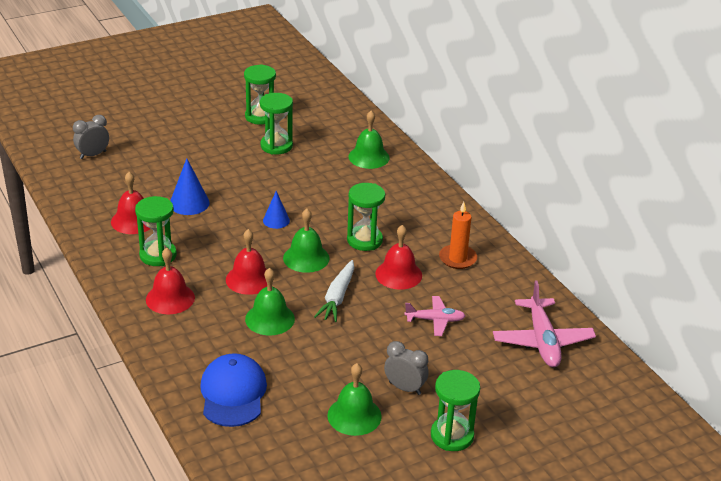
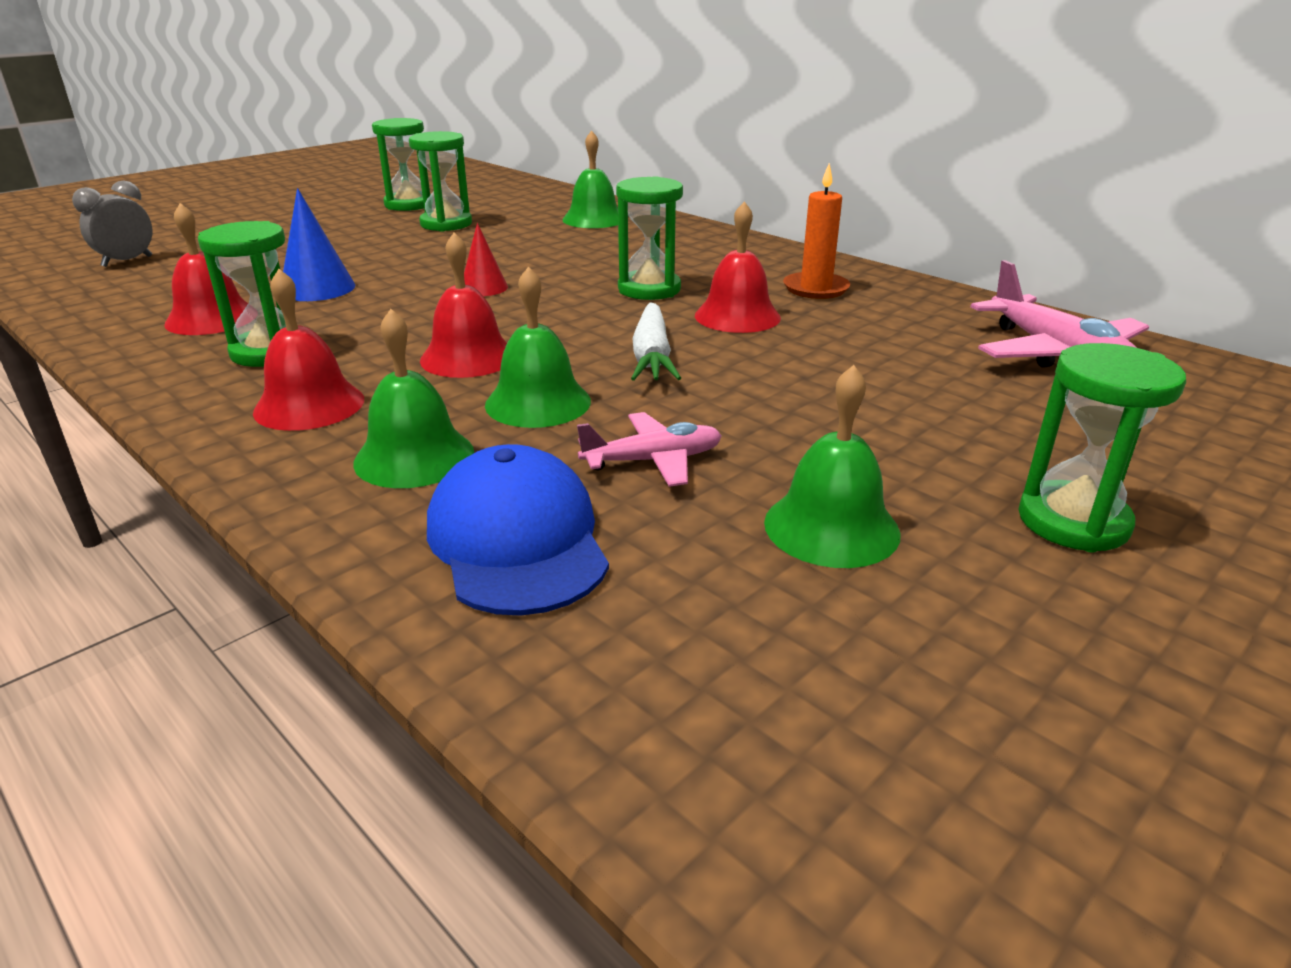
camera: 15 degrees left, 5 degrees down
blue cone [263,191,290,229] -> red cone [464,223,508,296]
green bell [283,209,330,273] -> green bell moved to [353,309,474,488]
grey clock [384,341,429,395] -> none
pink plane [404,296,466,336] -> pink plane moved to [577,412,722,487]

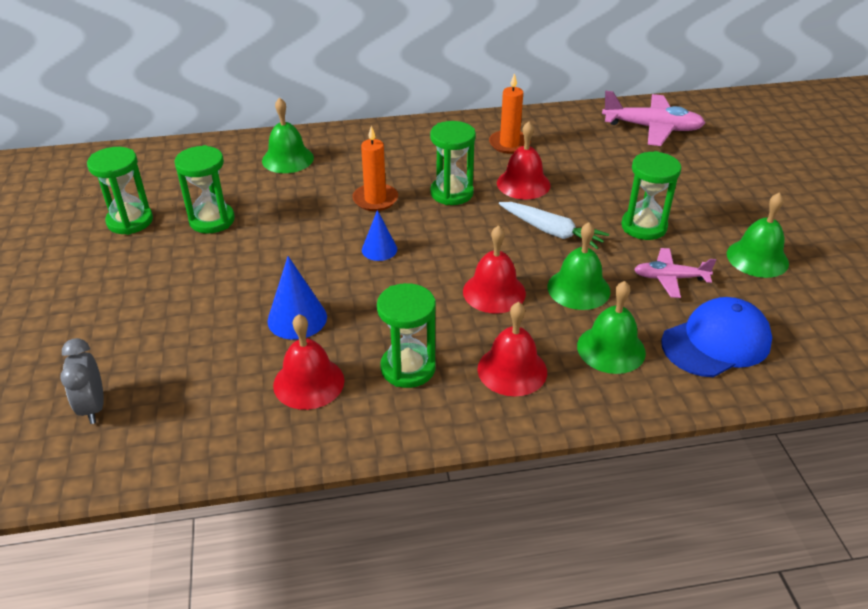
camera: 55 degrees left, 10 degrees up
blue cap [427,444,609,616] -> blue cap turned 135 degrees clockwise [661,297,772,377]
red cone [464,223,508,296] -> blue cone [362,210,397,261]
pink plane [577,412,722,487] -> pink plane turned 105 degrees counterclockwise [634,248,716,298]
green hourglass [1019,343,1186,553] -> green hourglass moved to [621,151,681,240]
none -> orange candle [352,126,398,211]

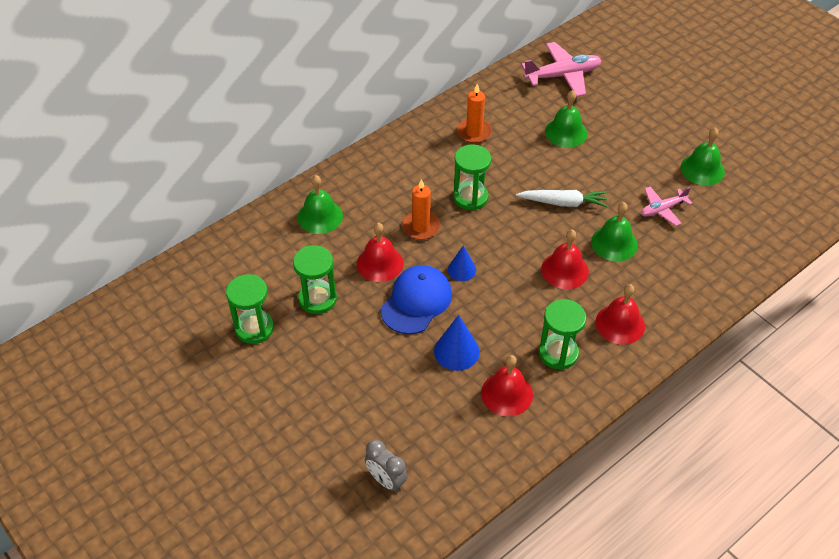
camera: 30 degrees left, 10 degrees up
red bell [497,121,550,199] -> red bell moved to [357,223,404,282]
green bell [577,281,646,374] -> green bell moved to [545,90,587,148]
green hourglass [621,151,681,240] -> none
blue cap [661,297,772,377] -> blue cap moved to [380,265,452,334]

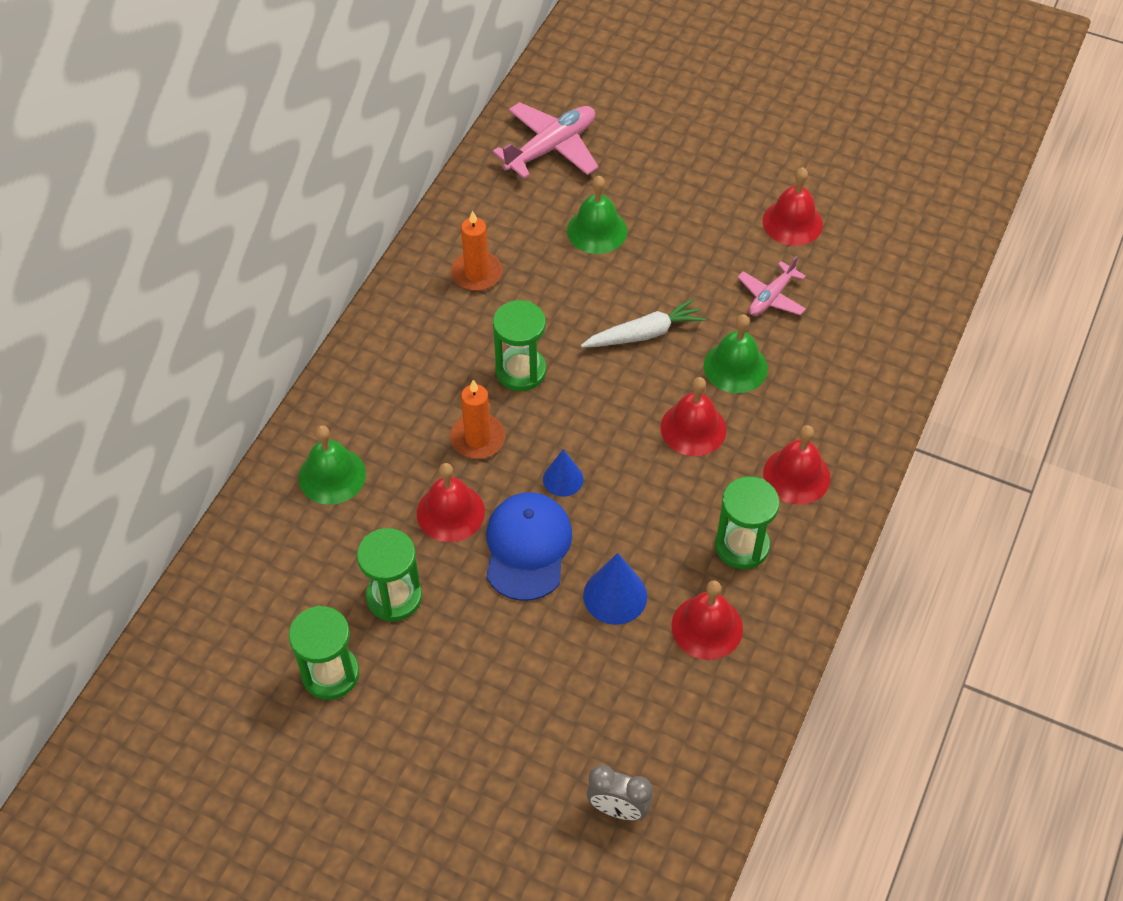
camera: 25 degrees left, 5 degrees up
green bell [681,127,725,186] -> red bell [763,167,823,246]

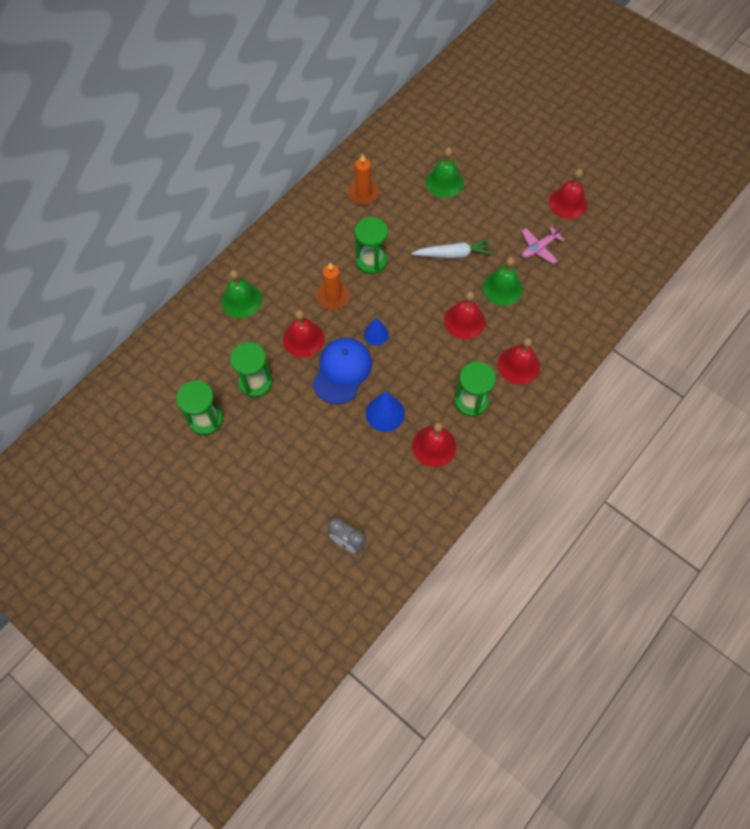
camera: 15 degrees right, 10 degrees up
pink plane [492,102,599,179] -> none

